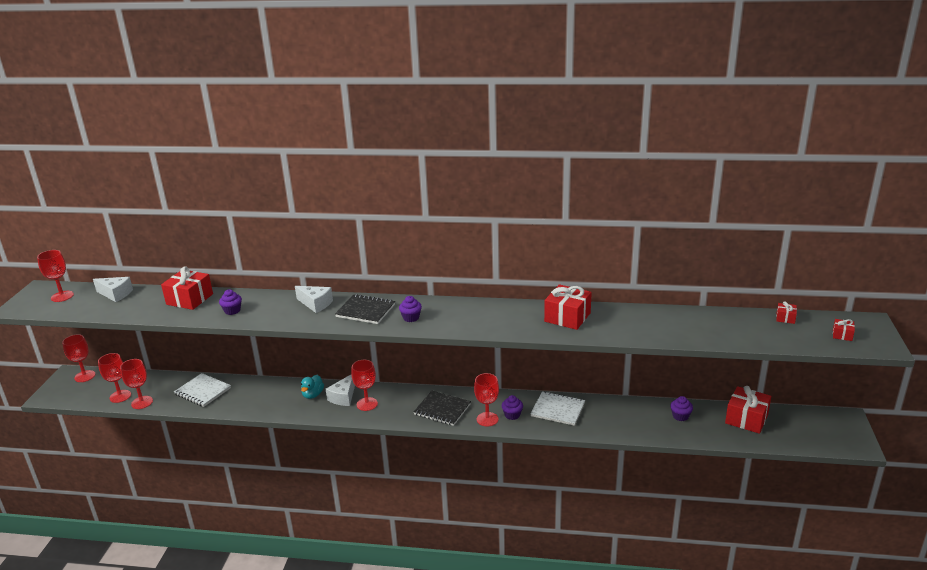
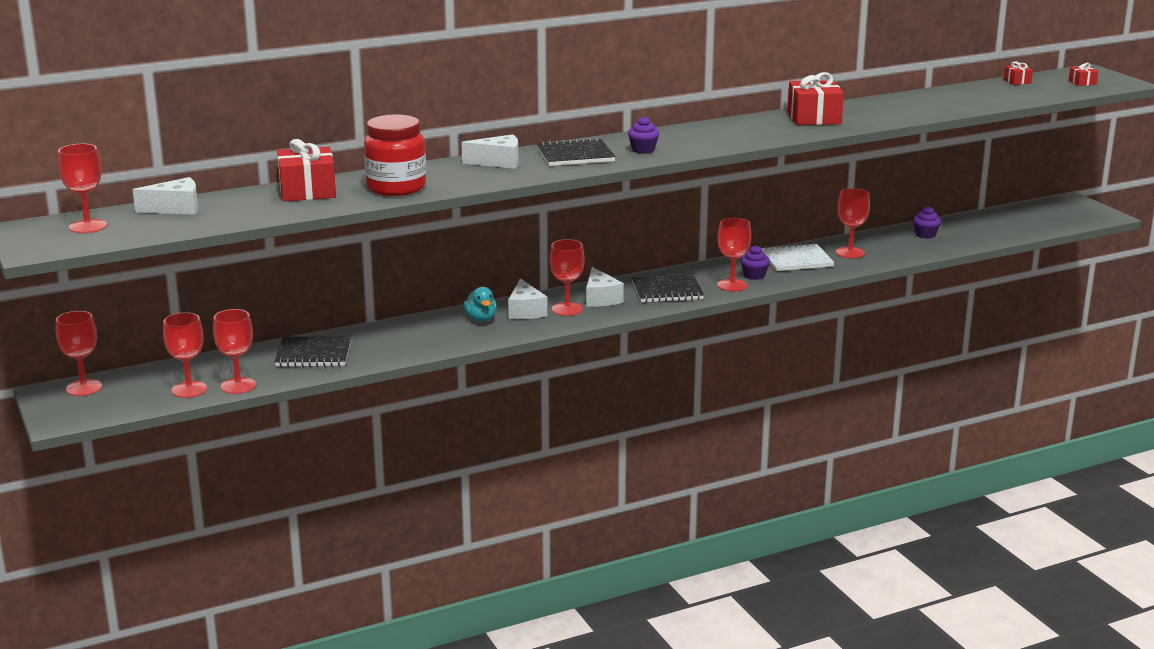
camera: 35 degrees left, 5 degrees down
white notebook [174,373,231,407] -> black notebook [274,336,352,367]
purple cupcake [219,290,242,315] -> red jar [364,114,426,196]
red gift [725,386,771,434] -> none
none -> white cheese [586,267,624,307]
none -> red goblet [836,188,870,258]

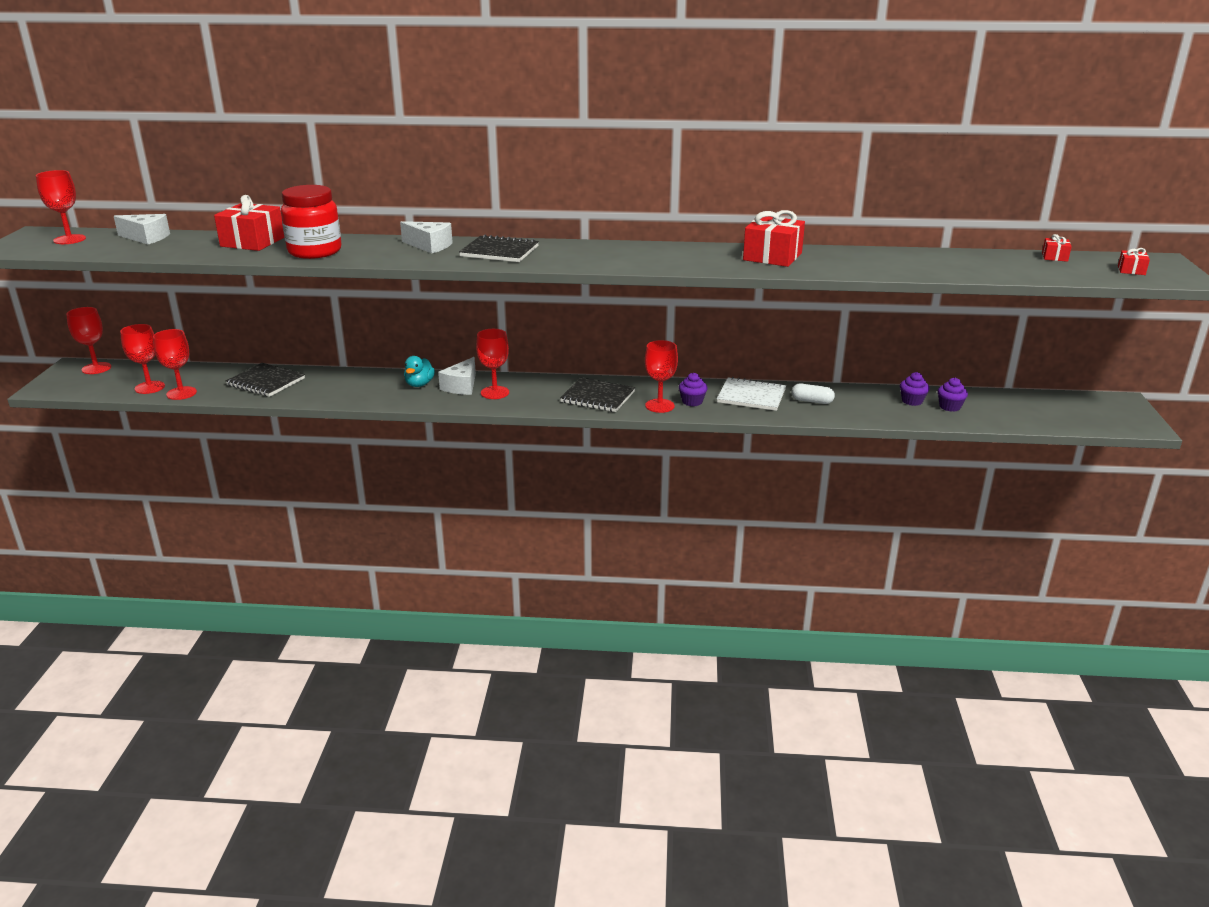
camera: 30 degrees right, 5 degrees up
white cheese [586,267,624,307] -> none
purple cupcake [628,116,659,154] -> purple cupcake moved to [938,378,968,412]
red goblet [836,188,870,258] -> white capsule [791,383,835,404]

